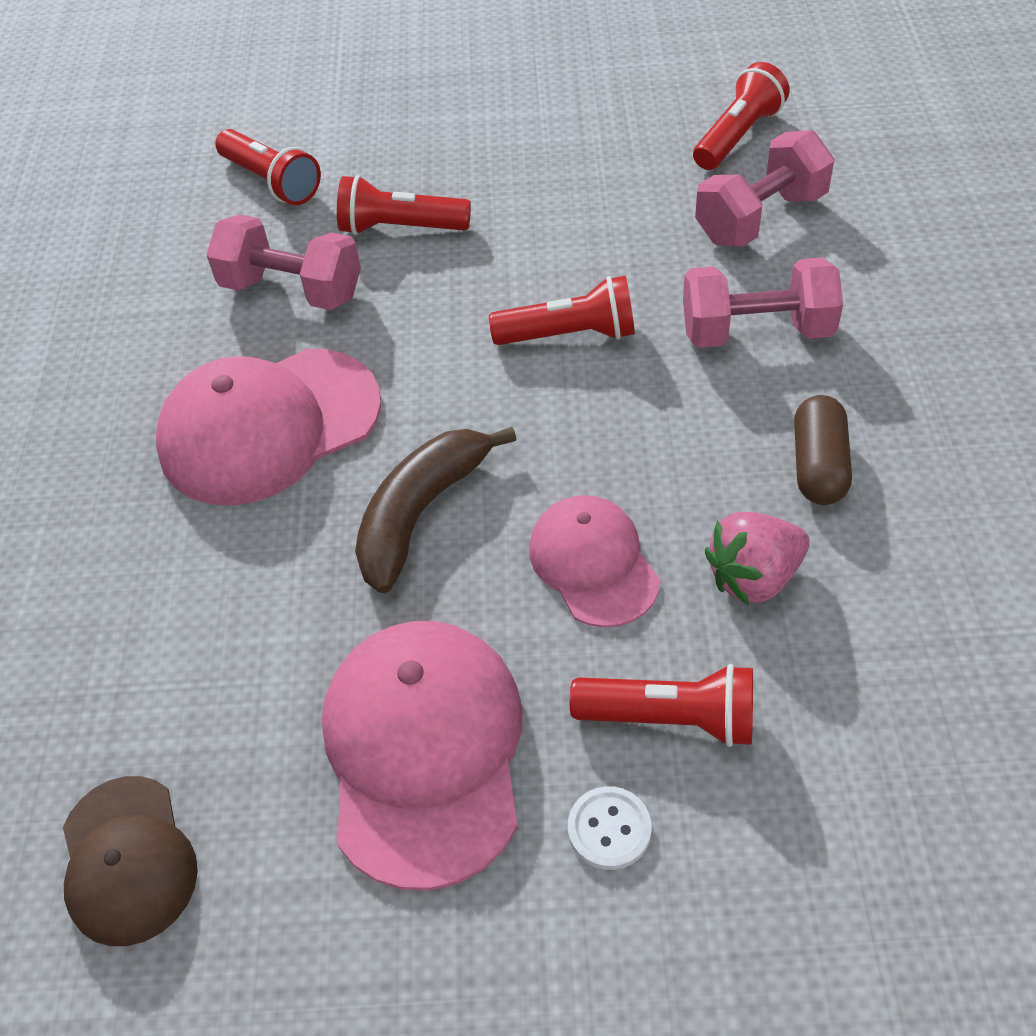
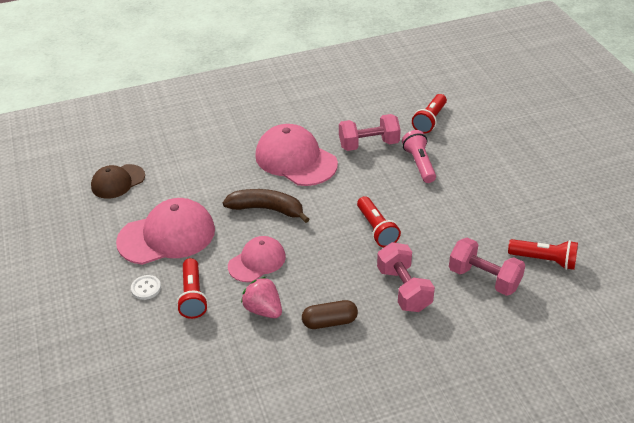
camera: 70 degrees right, 10 degrees down
pink dumbbell [207,215,361,310] -> pink dumbbell turned 75 degrees clockwise [339,114,401,151]
red flashlight [337,175,471,235] -> pink flashlight [402,130,436,183]

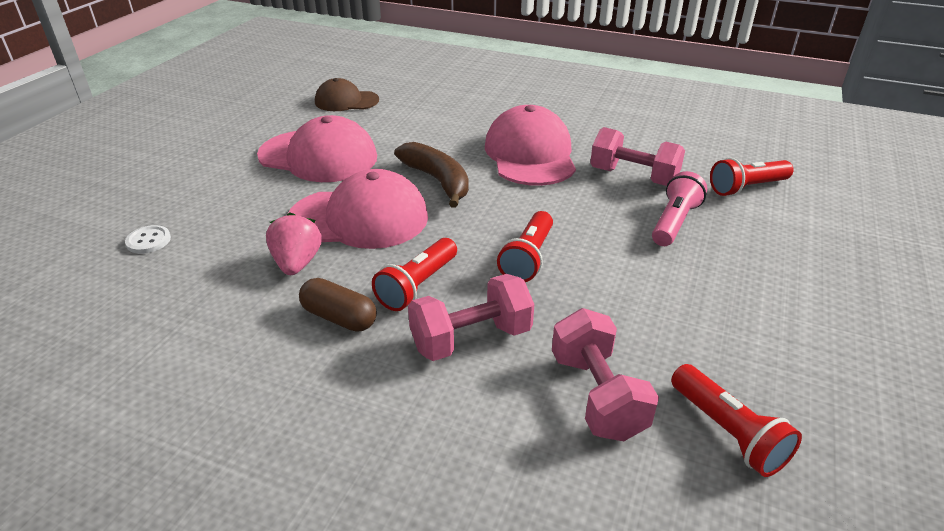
camera: 40 degrees right, 5 degrees down
white button [131,275,161,300] -> white button moved to [125,225,171,254]
red flashlight [177,258,208,319] -> red flashlight moved to [372,238,457,311]
pink cap [228,236,286,282] -> pink cap [288,169,428,249], size x1.65
pink dumbbell [377,242,435,312] -> pink dumbbell turned 45 degrees clockwise [408,274,534,361]

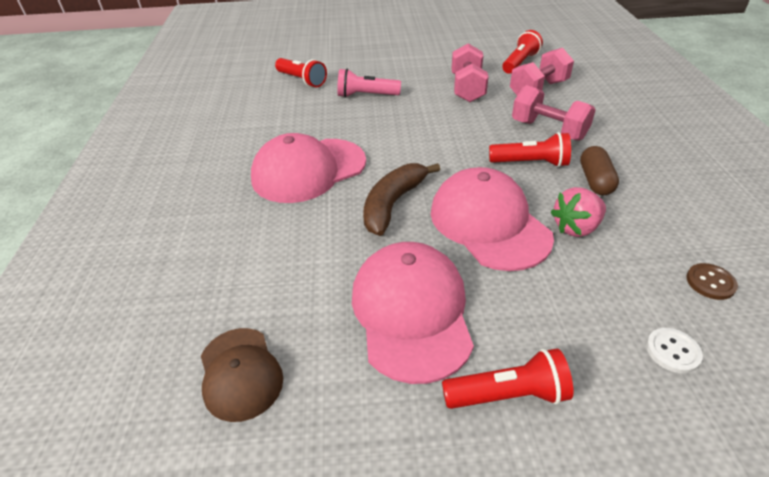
camera: 115 degrees left, 5 degrees up
red flashlight [497,211,553,282] -> red flashlight moved to [442,348,573,409]
pink dumbbell [590,127,685,186] -> pink dumbbell moved to [452,43,488,102]
none -> brown button [686,263,738,300]

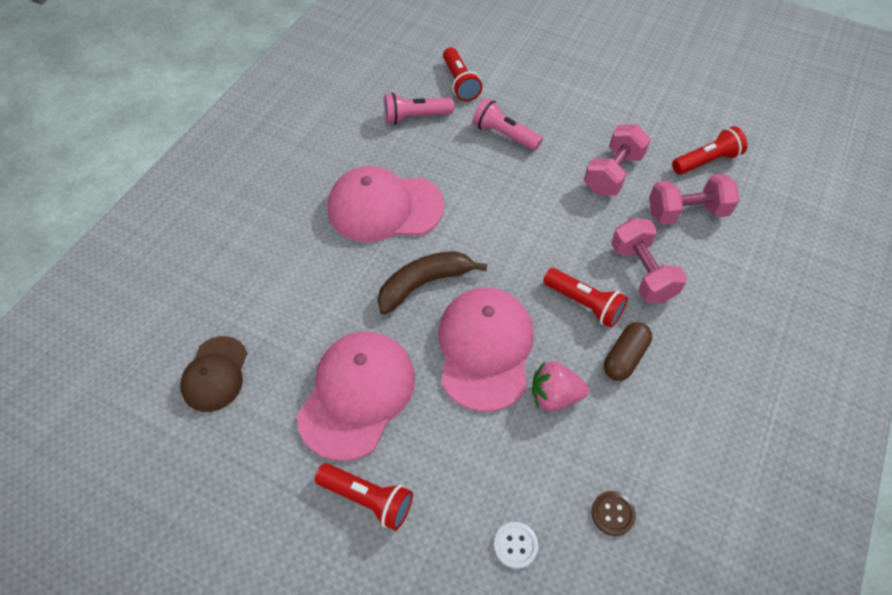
camera: 30 degrees right, 15 degrees up
none -> pink flashlight [384,93,454,125]

